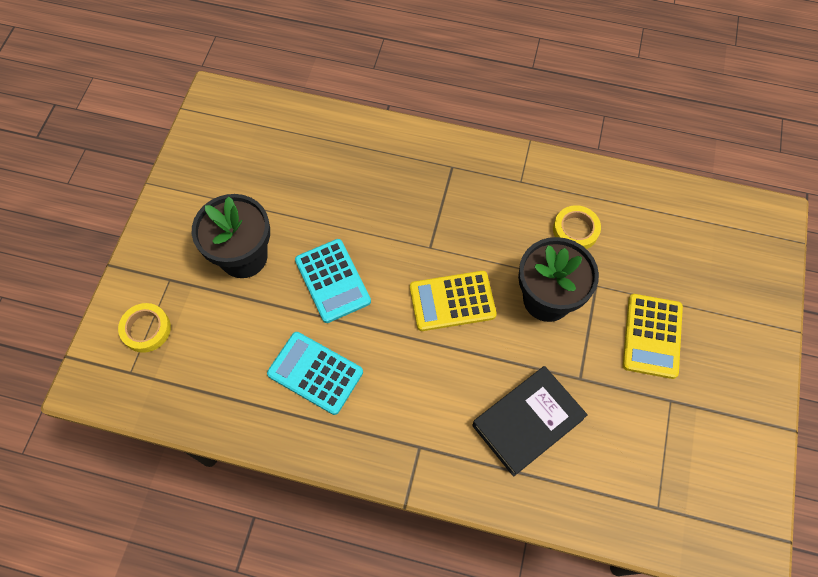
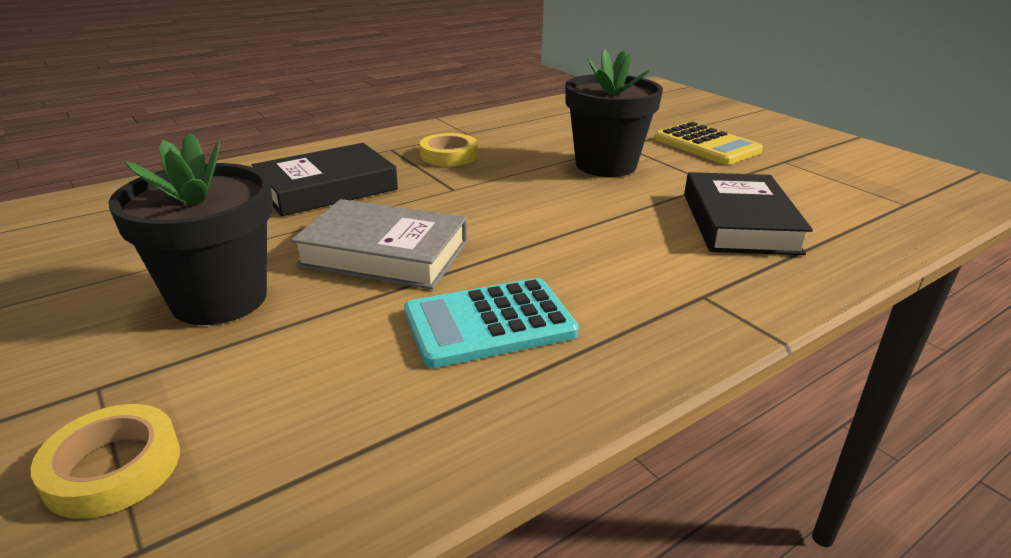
camera: 50 degrees left, 35 degrees down
turquoise calculator [295,239,371,323] -> grey book [291,199,467,289]
yellow calculator [410,271,497,331] -> none
yellow tape [553,205,601,249] -> yellow tape moved to [420,133,478,166]
none -> black book [252,143,398,216]

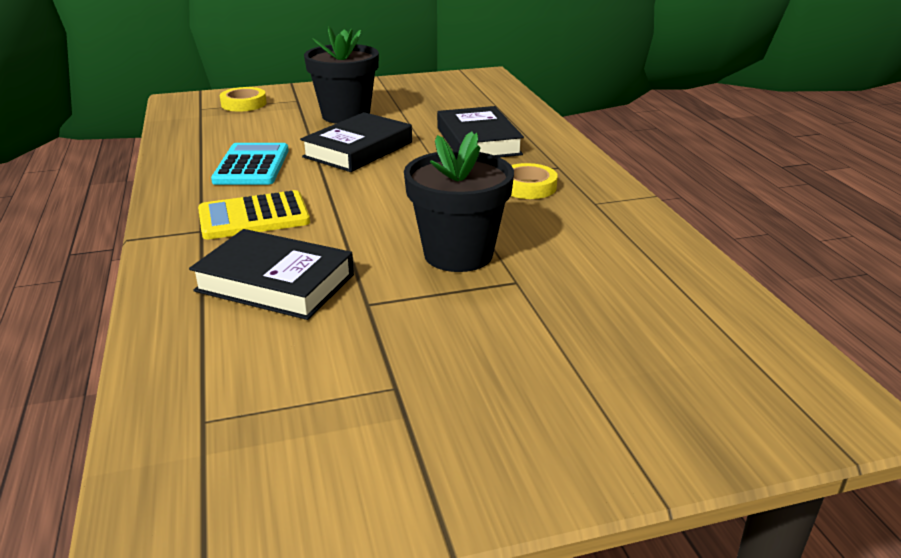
camera: 110 degrees right, 0 degrees up
grey book [291,199,467,289] -> black book [300,112,412,172]
yellow calculator [654,122,763,165] -> yellow calculator moved to [198,190,310,239]

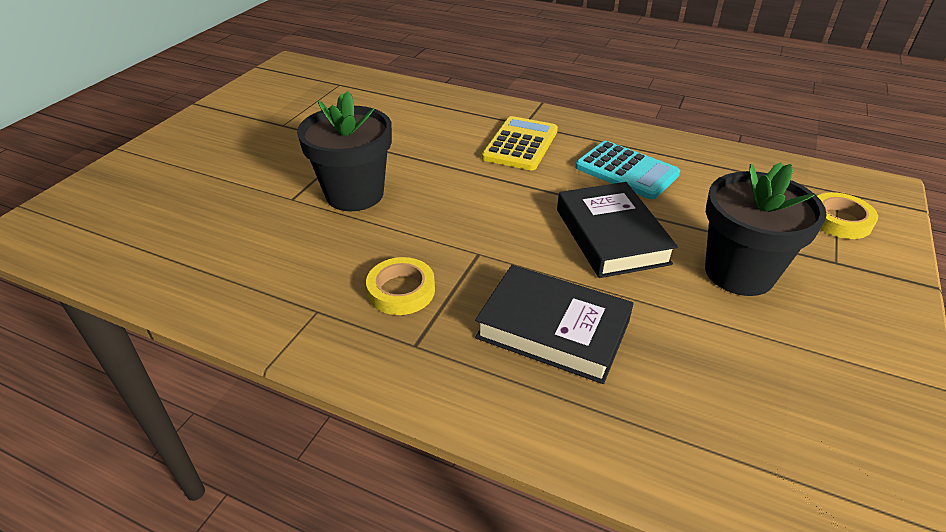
camera: 130 degrees right, 10 degrees up
black book [189,229,354,320] -> none

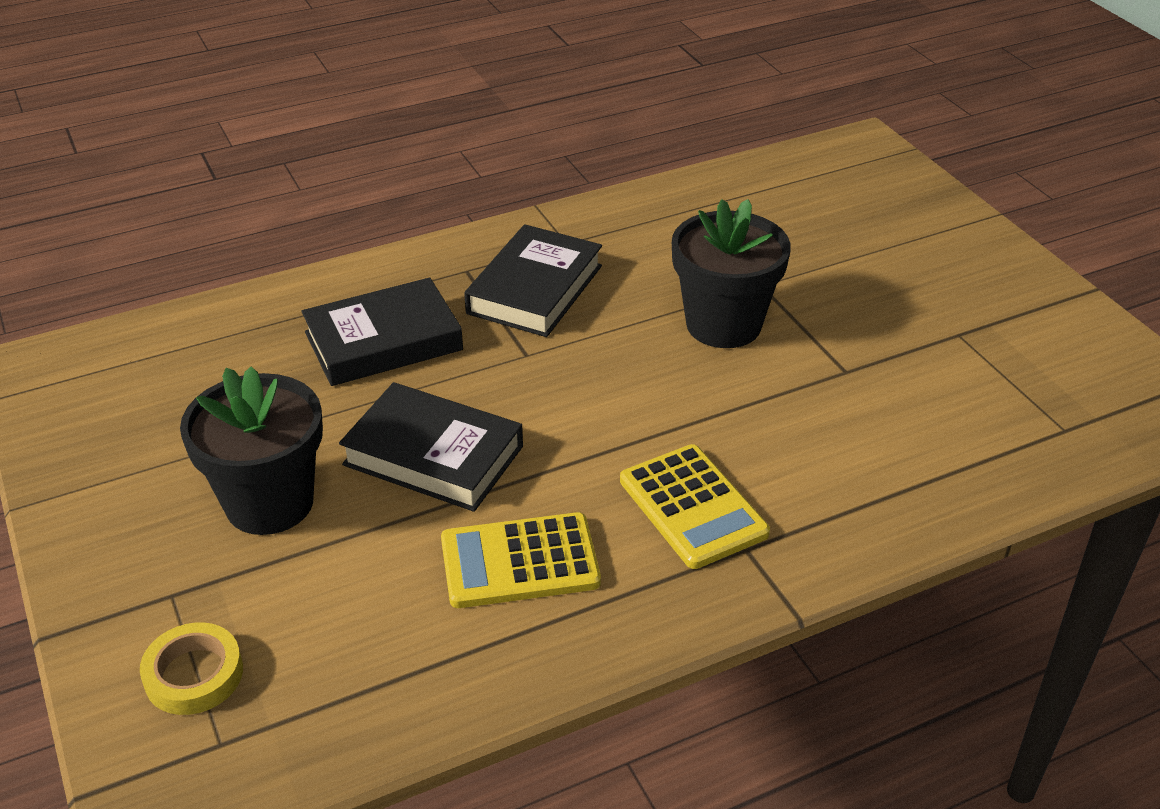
camera: 130 degrees right, 0 degrees up
yellow tape [366,257,435,315] -> black book [464,224,602,337]
turquoise calculator [575,141,680,199] -> yellow calculator [441,512,601,608]

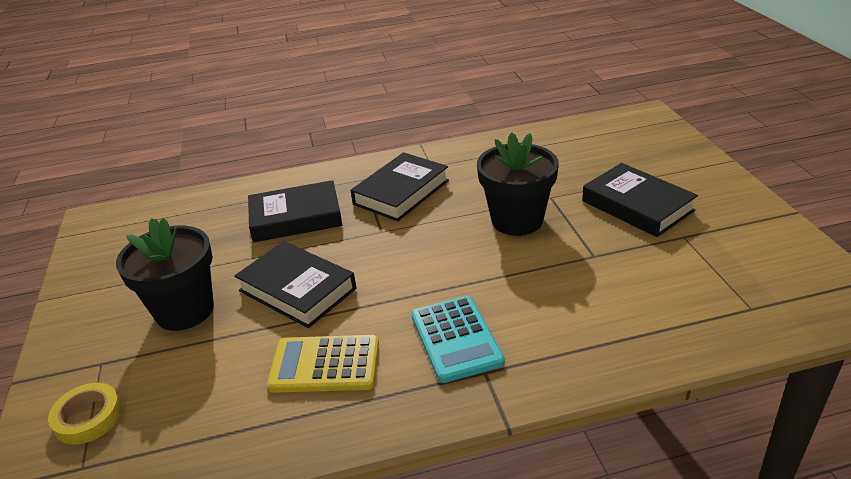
camera: 15 degrees right, 5 degrees down
yellow calculator [620,444,770,569] -> turquoise calculator [412,296,505,383]
none -> black book [582,163,698,237]

